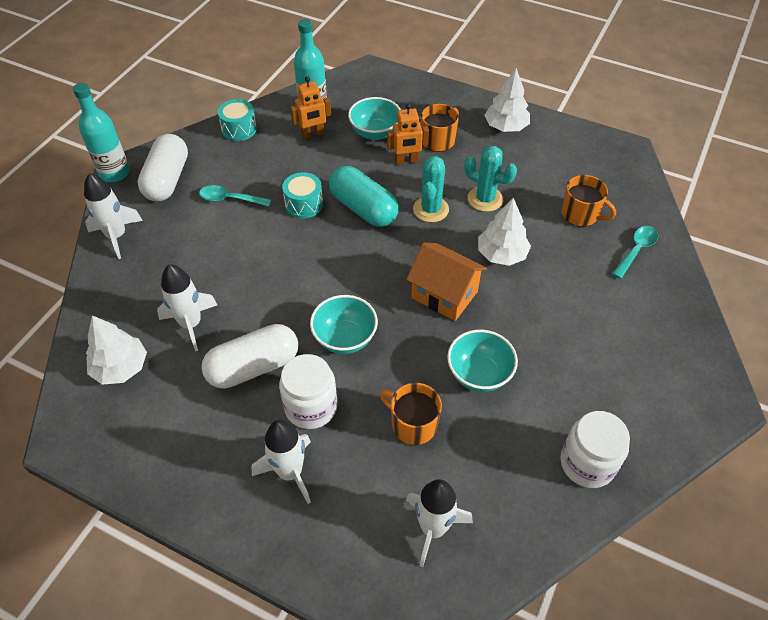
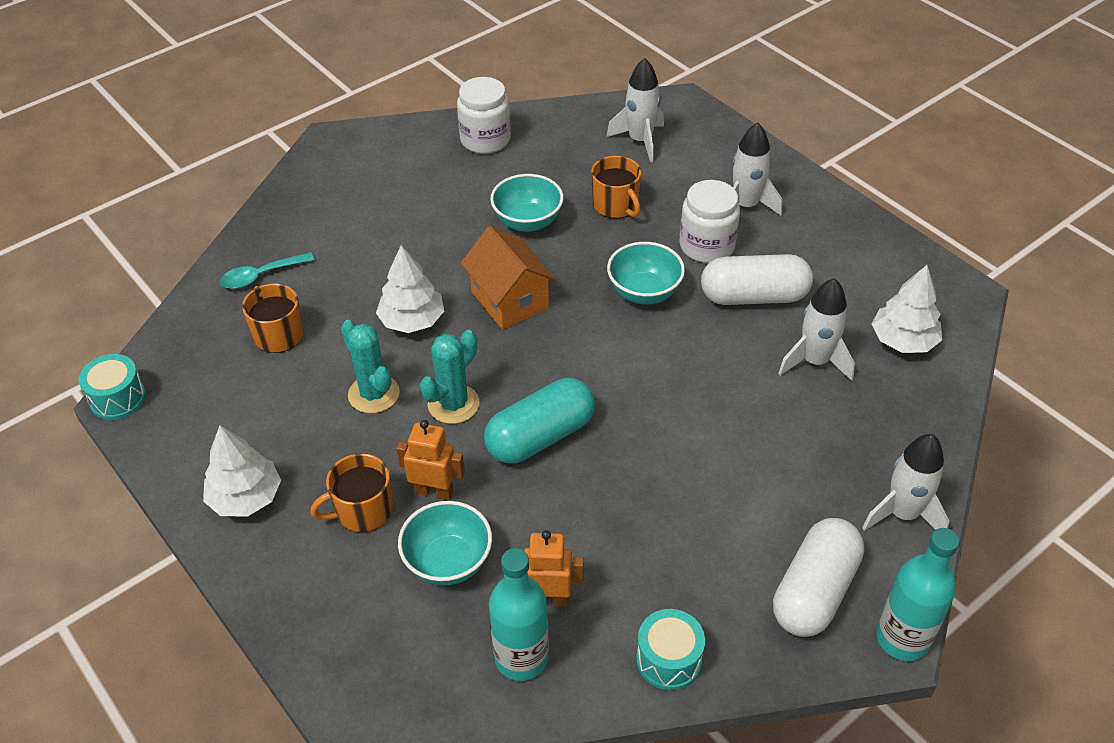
camera: 155 degrees left, 5 degrees down
turquoise spoon [199,185,271,206] -> none
turquoise drum [282,172,323,218] -> turquoise drum moved to [78,354,146,420]
turquoise capsule [329,166,399,227] -> turquoise capsule turned 75 degrees clockwise [484,378,595,464]

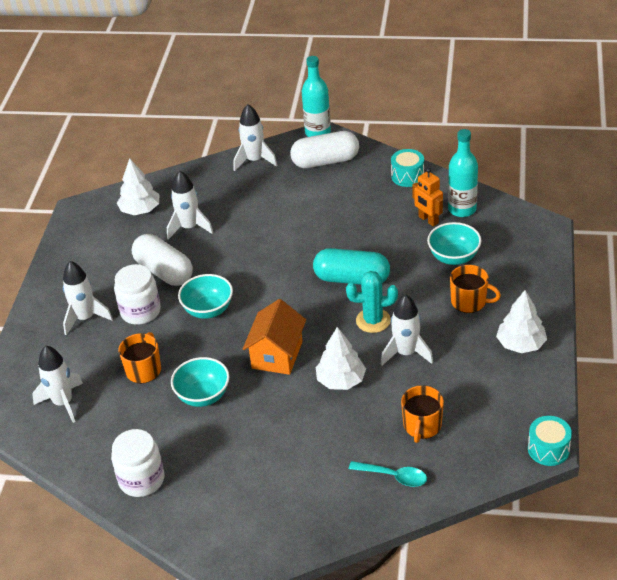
camera: 130 degrees left, 5 degrees down
turquoise cactus [341,320,400,413] -> white rocket [381,294,433,366]
orange robot [396,420,465,500] -> none

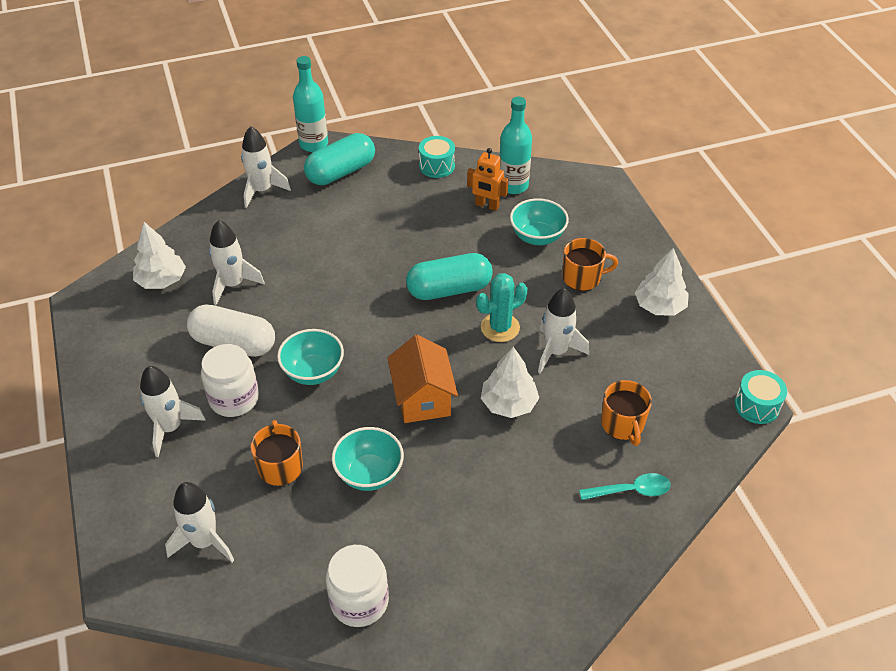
camera: 30 degrees left, 5 degrees up
white capsule [290,131,359,168] -> turquoise capsule [304,133,375,185]

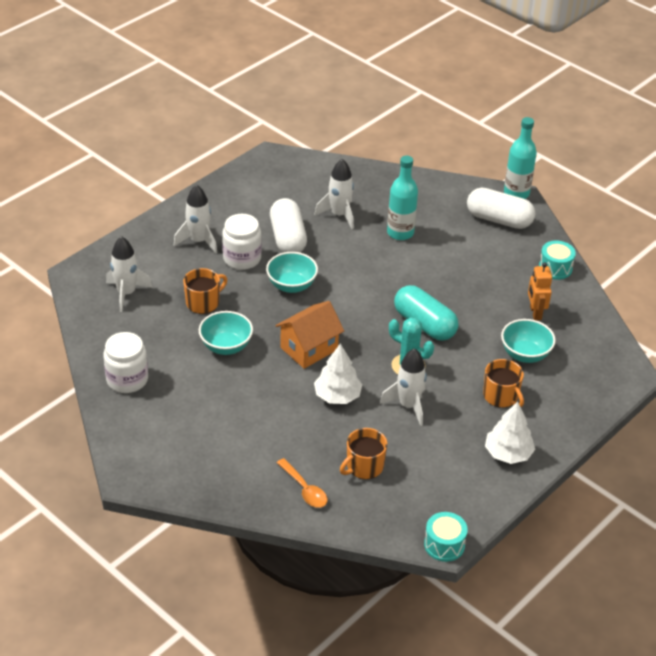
camera: 60 degrees right, 5 degrees down
white tree [133,222,186,289] -> none
white rocket [241,126,291,208] -> none
turquoise capsule [304,133,375,185] -> white capsule [467,188,535,229]
turquoise bottle [499,97,532,194] -> turquoise bottle moved to [387,156,418,240]
turquoise spoon [579,473,671,500] -> orange spoon [277,458,327,508]

